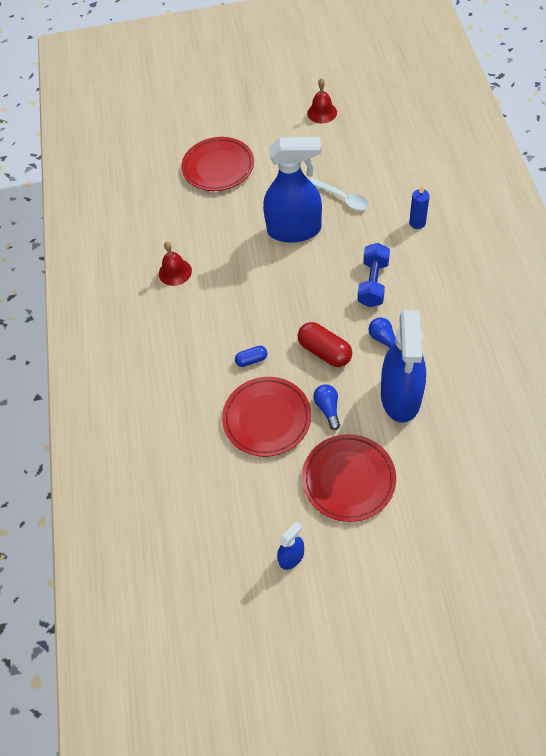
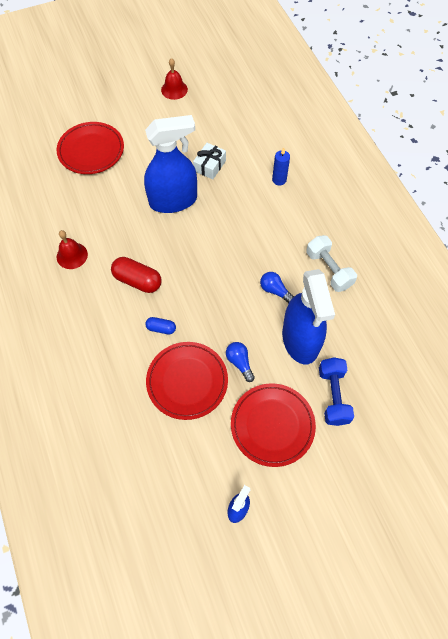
camera: 20 degrees left, 5 degrees up
blue capsule [235,346,267,367] -> blue capsule turned 45 degrees clockwise [145,317,176,334]
red capsule [298,322,352,367] -> red capsule moved to [111,257,162,293]
white spoon [310,178,369,210] -> white gift [193,143,226,179]
blue dumbbell [358,243,390,307] -> blue dumbbell moved to [319,357,354,426]
none -> white dumbbell [306,235,357,292]

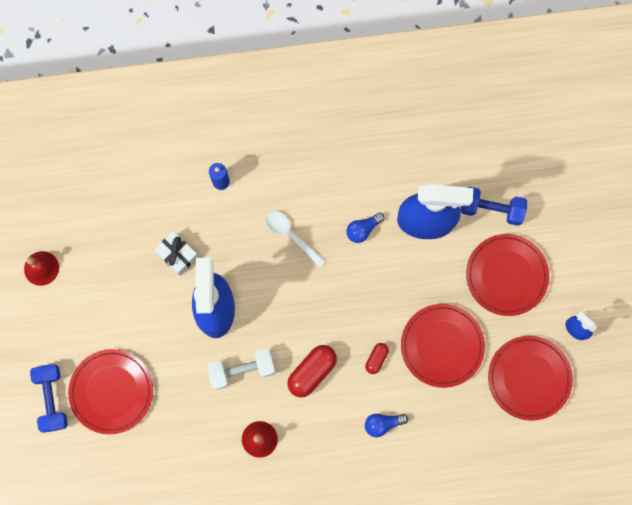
camera: 75 degrees left, 15 degrees up
blue capsule [145,317,176,334] -> red capsule [365,343,389,374]
blue light bulb [226,342,255,382] -> blue light bulb moved to [365,414,408,437]
white dumbbell [306,235,357,292] -> white dumbbell moved to [207,349,275,390]
none -> blue dumbbell [30,364,68,433]
none -> white spoon [266,211,326,268]
none -> red plate [488,336,573,421]

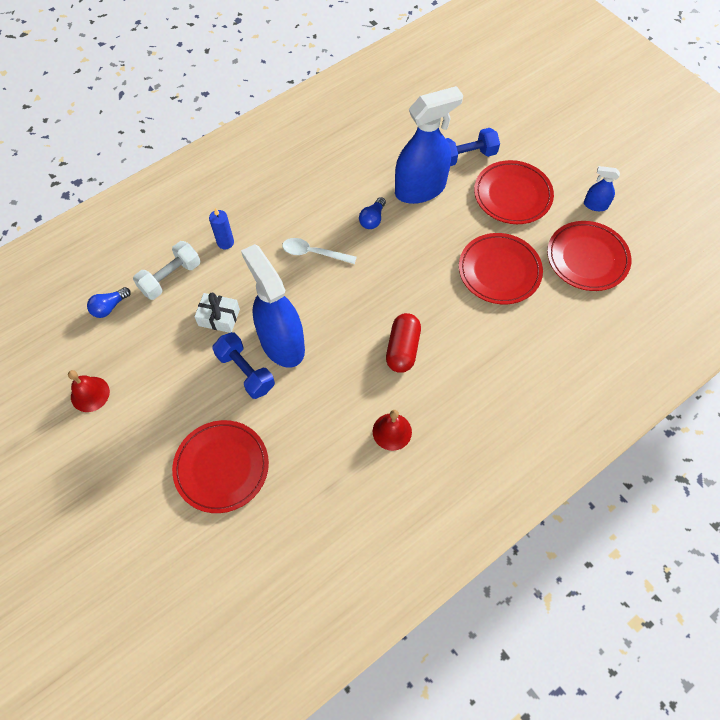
camera: 30 degrees left, 15 degrees down
blue dumbbell [30,364,68,433] -> blue dumbbell moved to [212,332,275,399]
white dumbbell [207,349,275,390] -> white dumbbell moved to [133,241,200,300]
red capsule [365,343,389,374] -> none
blue light bulb [365,414,408,437] -> blue light bulb moved to [87,287,131,318]

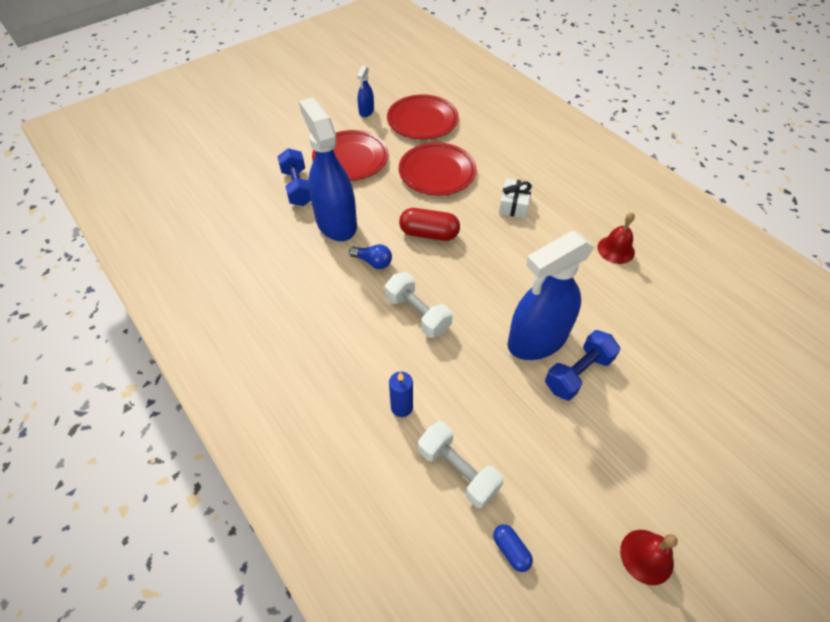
camera: 90 degrees left, 10 degrees down
blue light bulb [87,287,131,318] -> blue capsule [493,524,533,572]
red plate [172,420,269,513] -> none
white gift [194,293,240,333] -> white gift moved to [499,178,532,218]
white spoon [282,238,357,264] -> white dumbbell [385,272,453,338]
red capsule [386,313,421,373] -> red capsule moved to [399,208,460,241]

